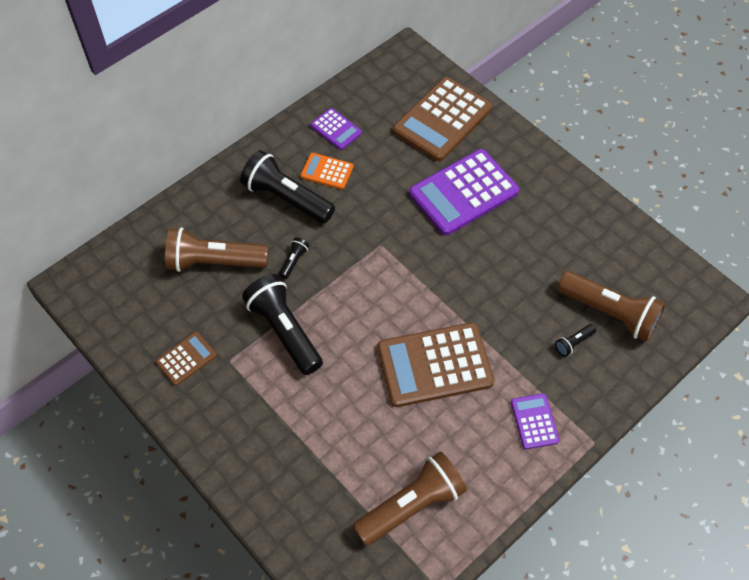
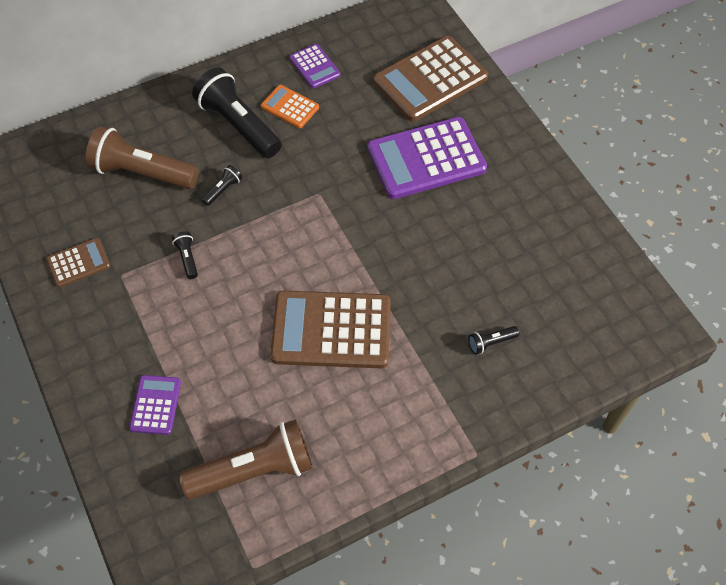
camera: 15 degrees right, 0 degrees up
black flashlight [242,274,323,375] -> black flashlight [172,231,198,279], size x0.42
purple calculator [511,393,559,449] -> purple calculator moved to [129,375,181,435]
brown flashlight [557,271,666,342] -> none

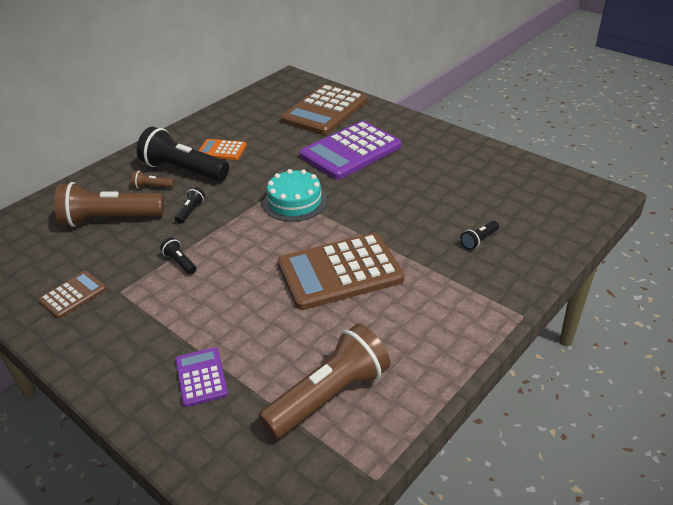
camera: 20 degrees left, 20 degrees down
purple calculator [289,44,340,88] -> none
none -> brown flashlight [131,171,174,188]
none -> turquoise cake [263,169,327,222]

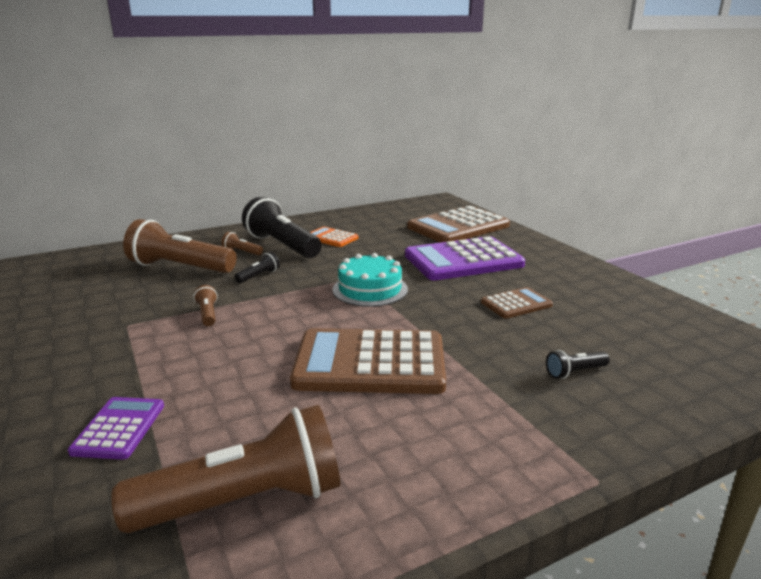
camera: 20 degrees right, 15 degrees down
brown calculator [38,271,107,319] -> brown calculator moved to [481,287,553,319]
black flashlight [160,238,196,275] -> brown flashlight [193,285,218,326]

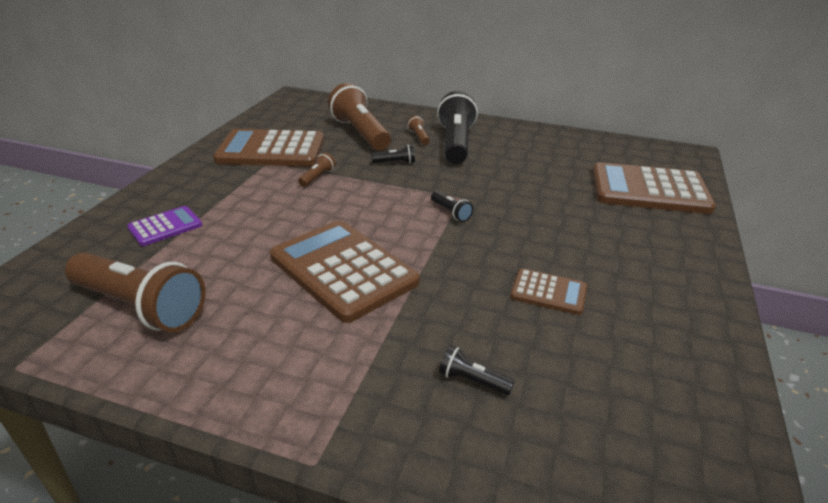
camera: 45 degrees right, 10 degrees up
orange calculator [310,227,358,247] -> none
turquoise cake [332,253,408,307] -> black flashlight [431,191,473,222]
purple calculator [405,236,525,280] -> none
none -> brown calculator [213,129,324,167]

